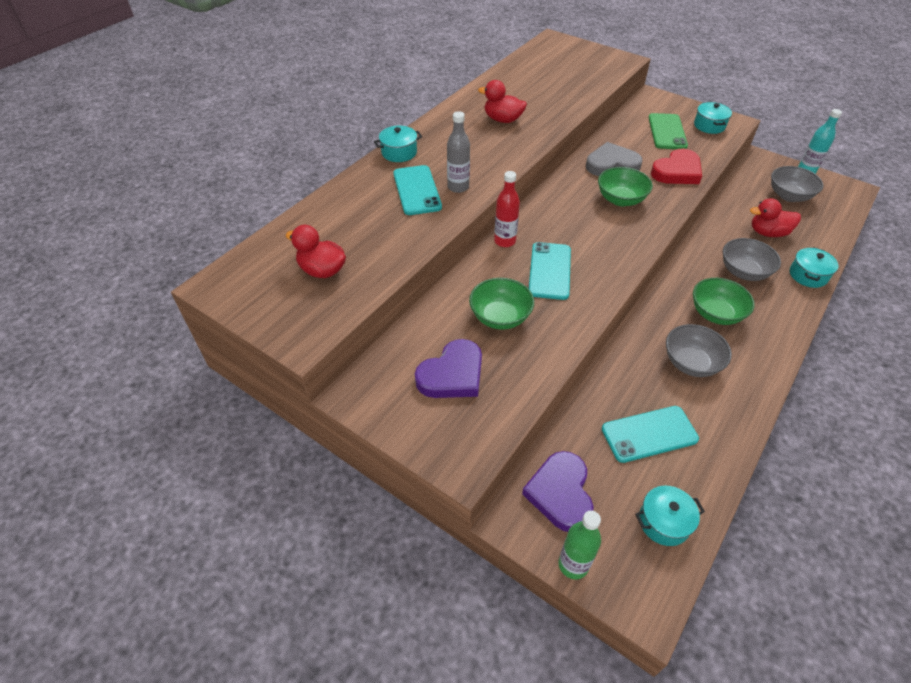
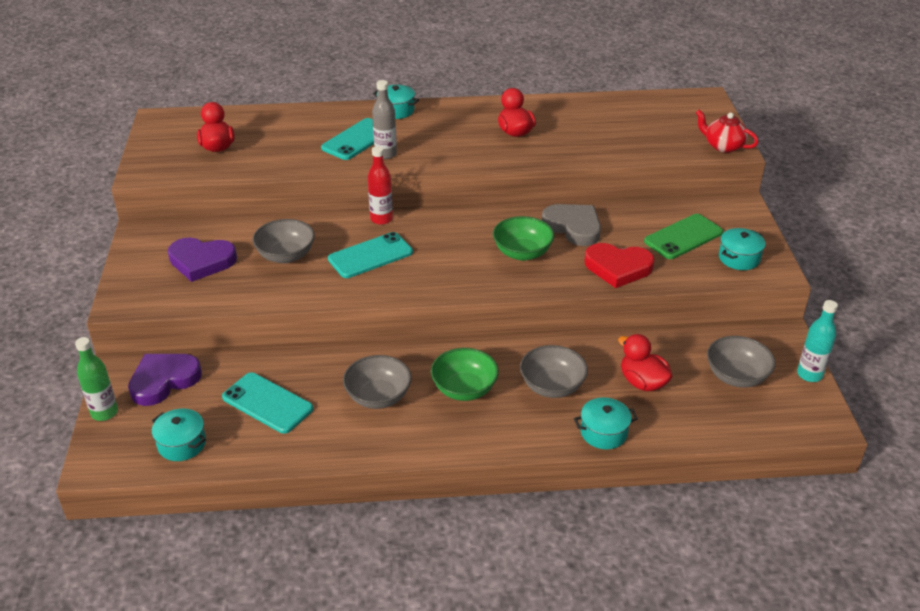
camera: 50 degrees right, 10 degrees down
green bowl [469,278,534,330] -> grey bowl [252,219,315,263]
none -> red teapot [696,110,759,153]

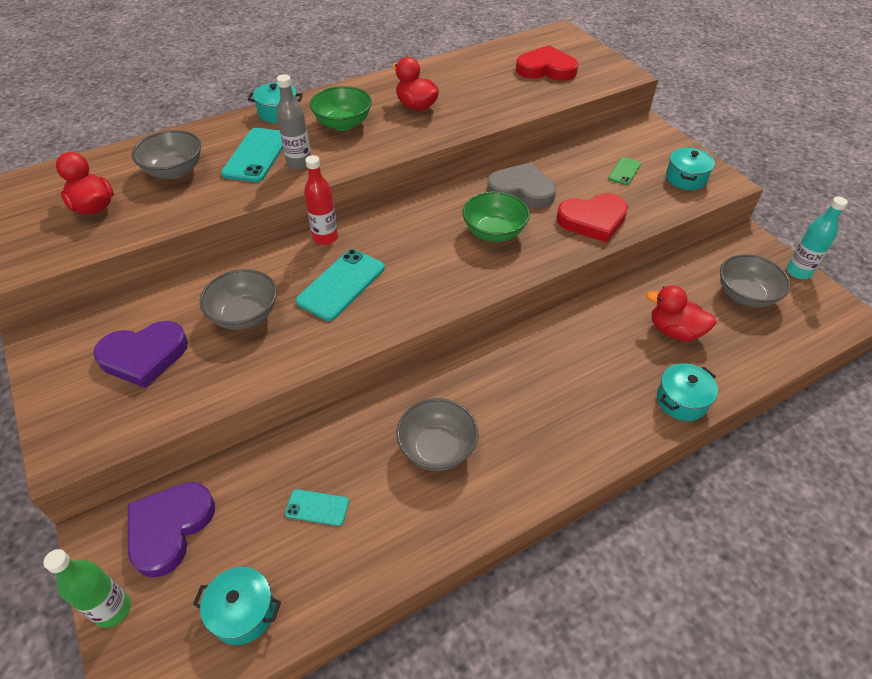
camera: 25 degrees left, 10 degrees up
turquoise phone [222,372,313,434] -> turquoise phone [285,489,349,526], size x0.54
green bowl [431,348,499,401] -> green bowl moved to [310,86,372,131]
grey bowl [520,345,588,398] -> grey bowl moved to [132,130,201,179]
green phone [644,214,723,259] -> green phone [608,157,641,185], size x0.54
red teapot [696,110,759,153] -> none
none -> red heart [516,45,578,81]

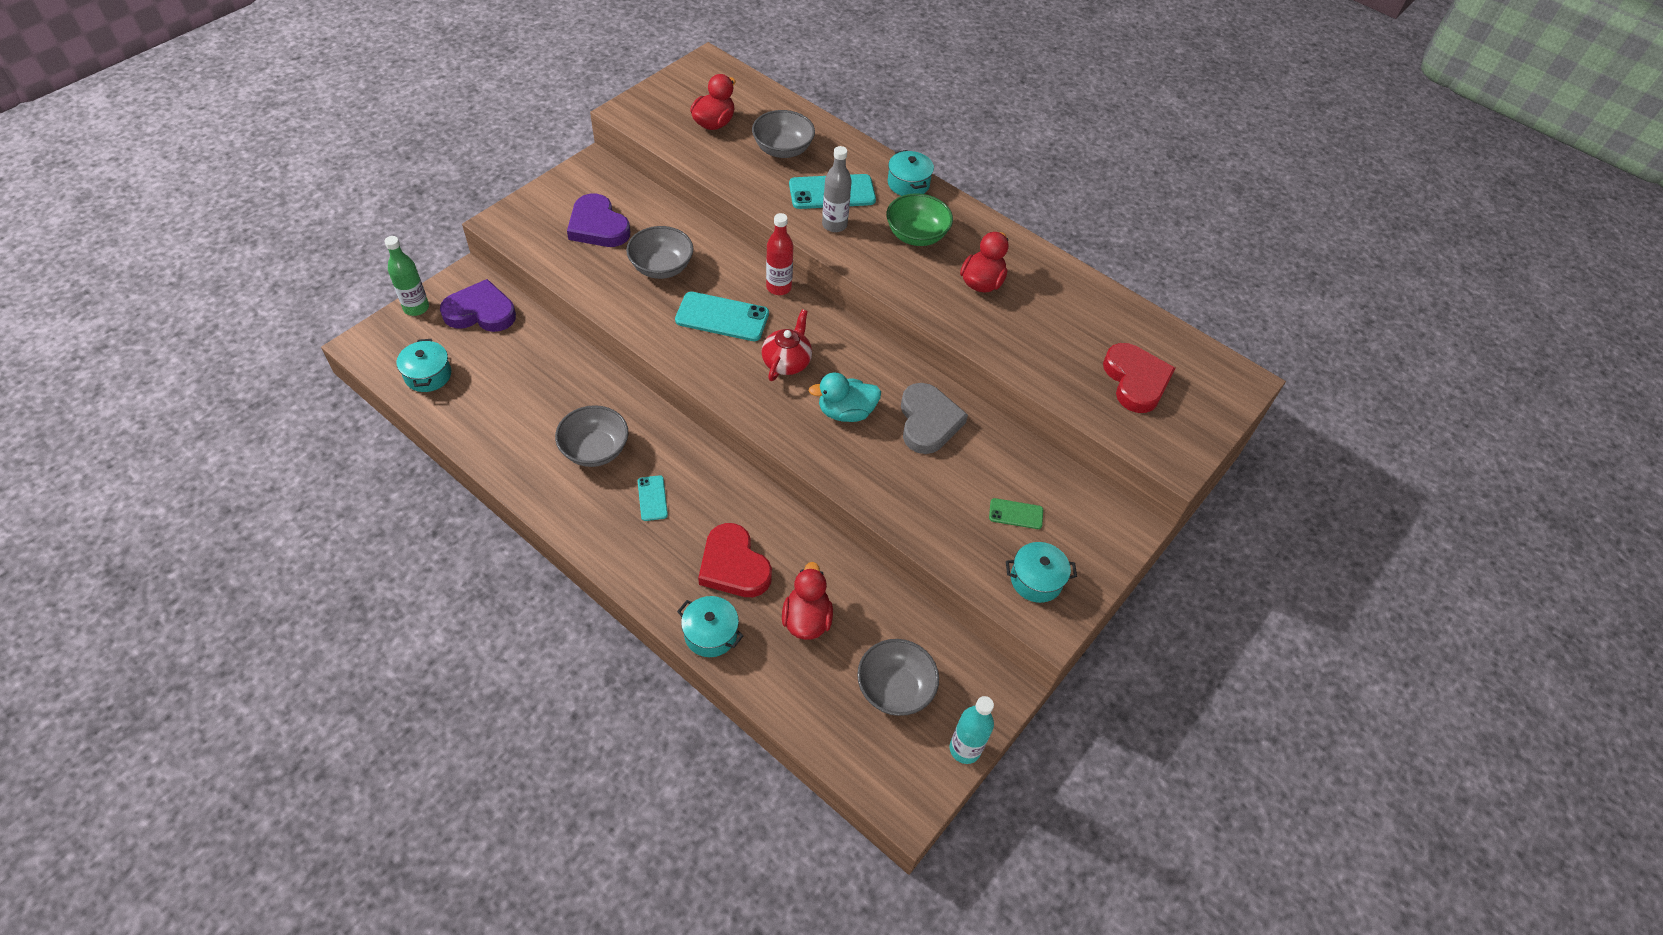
camera: 65 degrees right, 5 degrees up
turquoise phone [285,489,349,526] -> turquoise phone moved to [638,475,668,521]
green bowl [462,191,530,242] -> turquoise duck [809,372,881,422]
red heart [556,193,628,243] -> red heart moved to [698,523,772,597]
none -> red teapot [762,309,812,381]

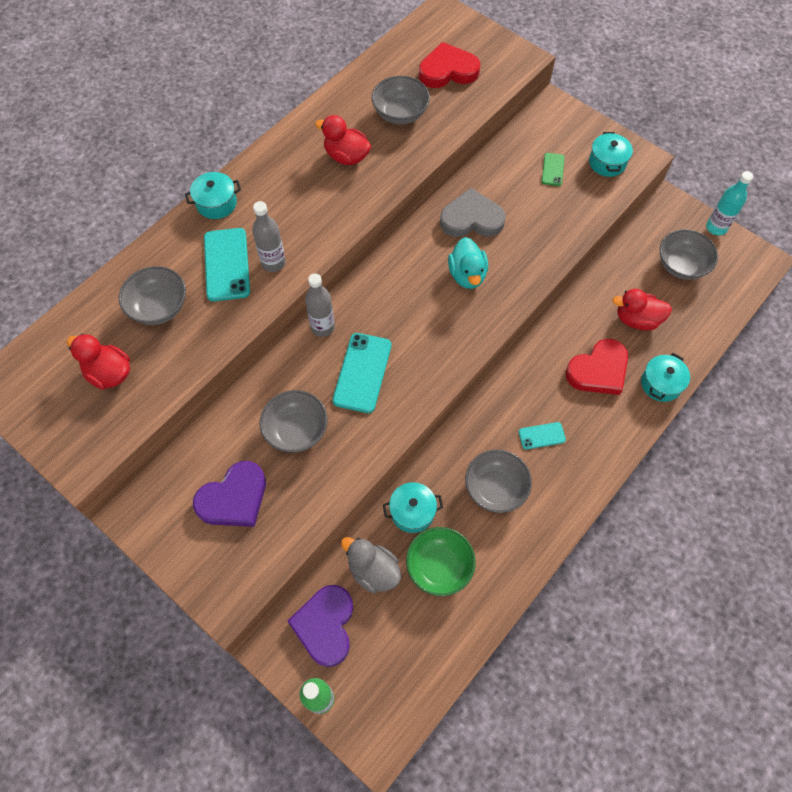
camera: 85 degrees left, 10 degrees up
turquoise pot [396,339,451,392] -> turquoise pot moved to [383,482,443,533]
red teapot [762,309,812,381] -> none
red bottle [766,213,793,295] -> grey bottle [305,273,335,337]
green bowl [886,193,953,246] -> green bowl moved to [406,527,476,596]
none -> grey duck [341,537,401,593]
none -> grey bowl [372,76,430,125]

